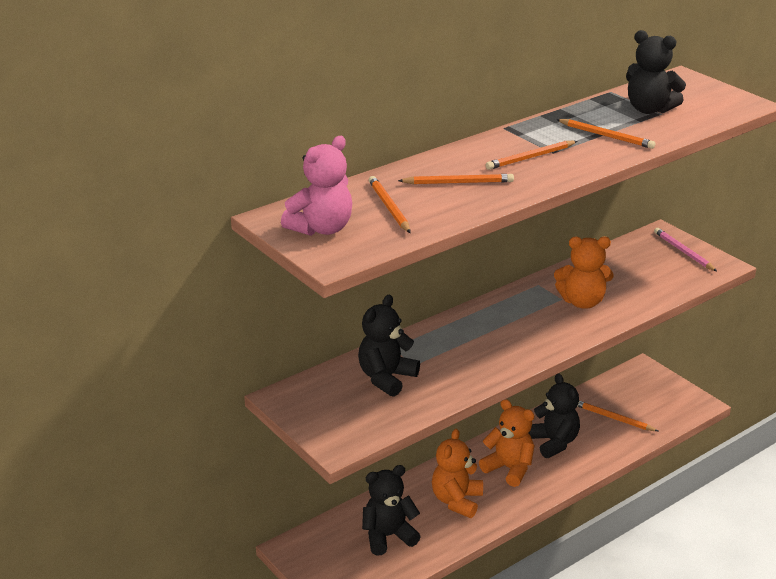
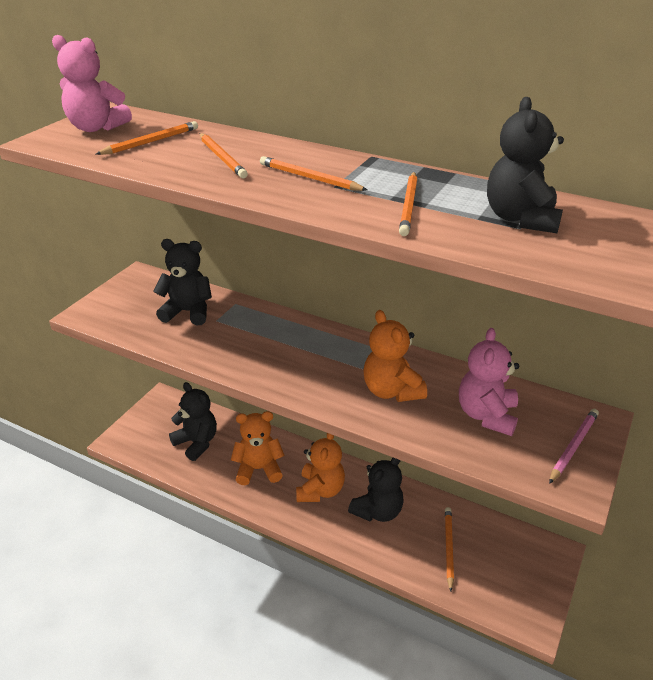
camera: 65 degrees right, 5 degrees up
none -> pink teddy bear [459,328,519,436]

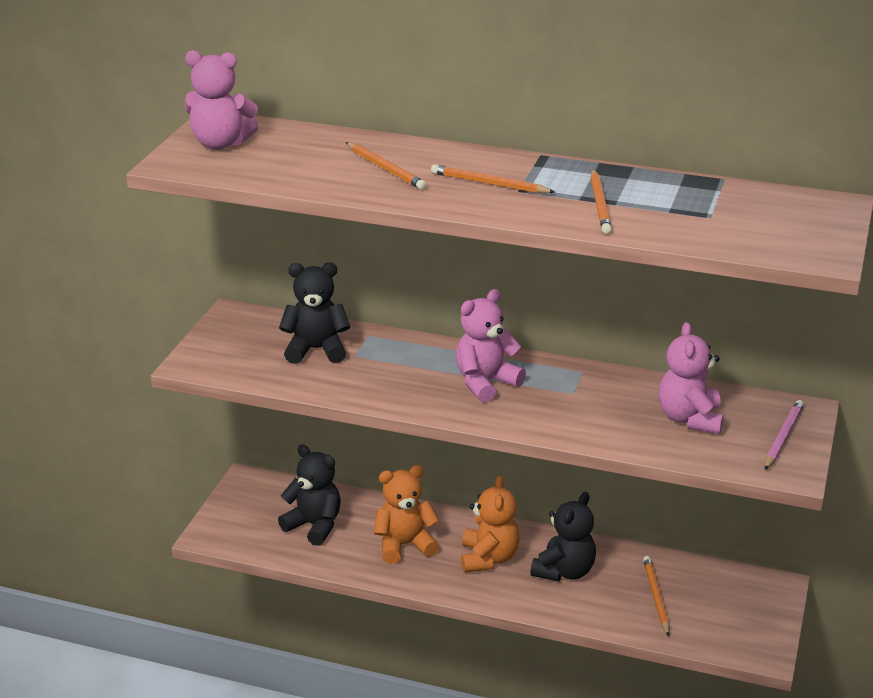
camera: 10 degrees left, 5 degrees down
orange pencil [96,121,198,155] -> none
orange teddy bear [363,310,427,402] -> none
black teddy bear [487,97,564,233] -> none
none -> pink teddy bear [456,289,526,403]

